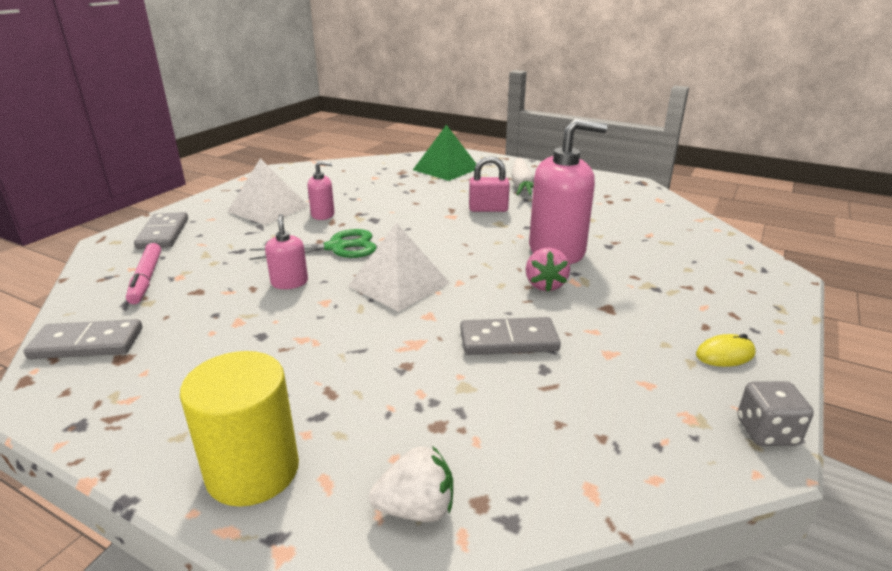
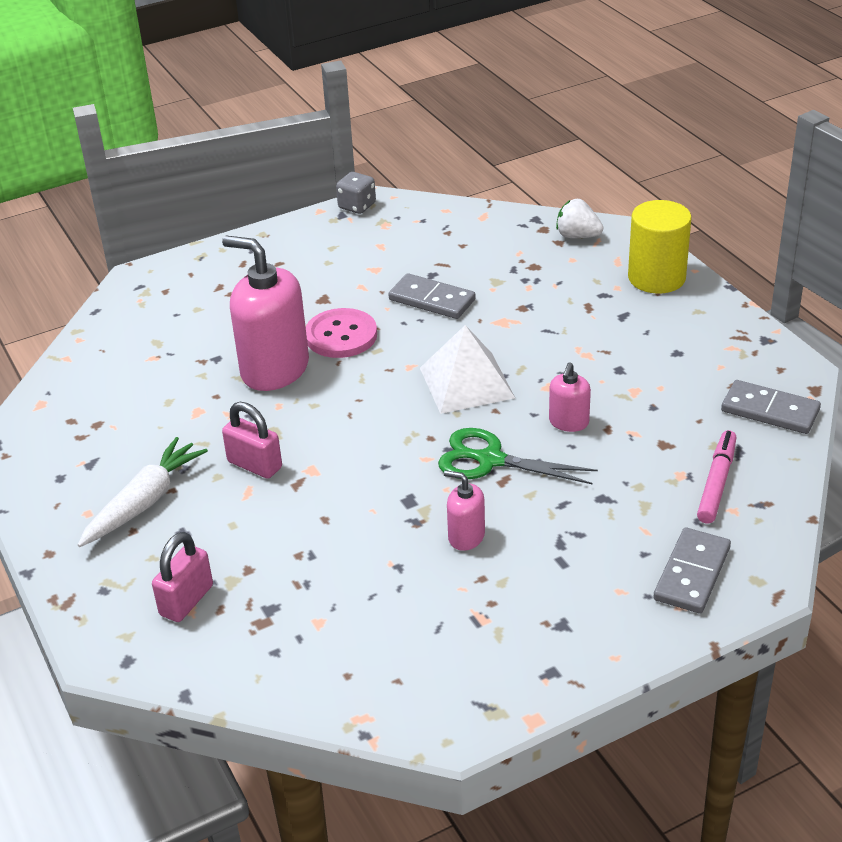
camera: 145 degrees left, 10 degrees up
white pyramid [227,158,309,225] -> none
green pyramid [413,125,476,181] -> pink padlock [152,532,213,622]
pink strawberry [526,247,570,292] -> pink button [306,308,377,358]
yellow mouse [696,334,756,367] -> none

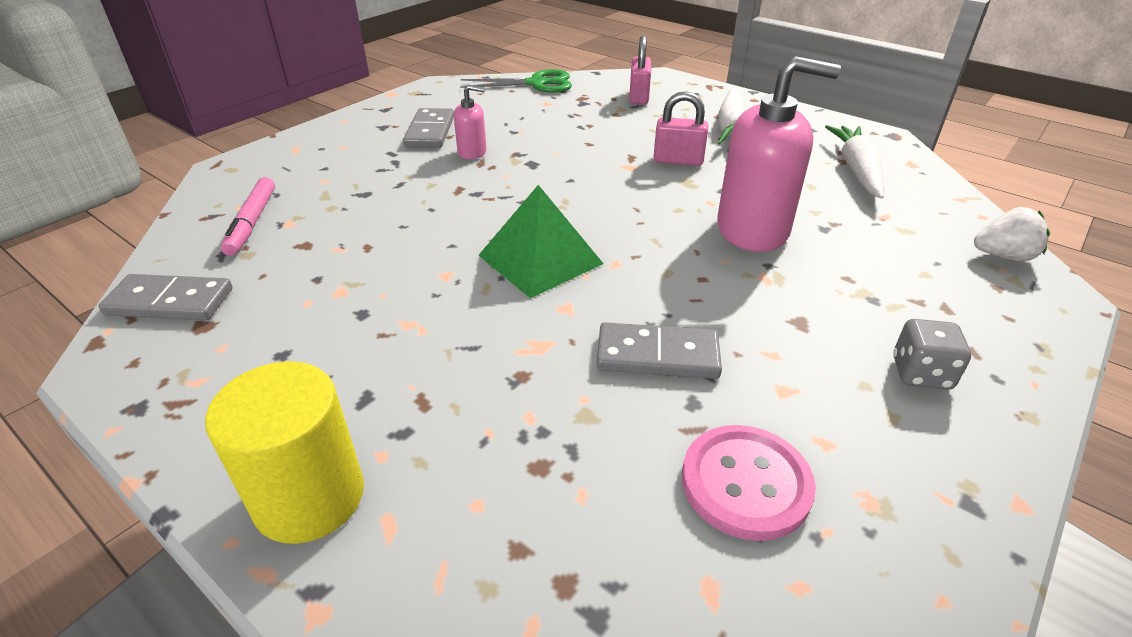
camera: 155 degrees right, 0 degrees up
pink button [306,308,377,358] -> pink button moved to [682,425,816,541]
grey dice [336,172,376,214] -> grey dice moved to [893,319,971,390]
white pyramid [420,325,515,414] -> green pyramid [478,185,604,298]
green scissors [438,428,598,484] -> green scissors moved to [460,69,572,93]
pink soap dispenser [549,363,591,432] -> none
white strawberry [556,199,603,238] -> white strawberry moved to [974,207,1050,261]
grey domino [653,527,731,613] -> grey domino moved to [403,108,454,148]
none -> white carrot [825,125,884,199]

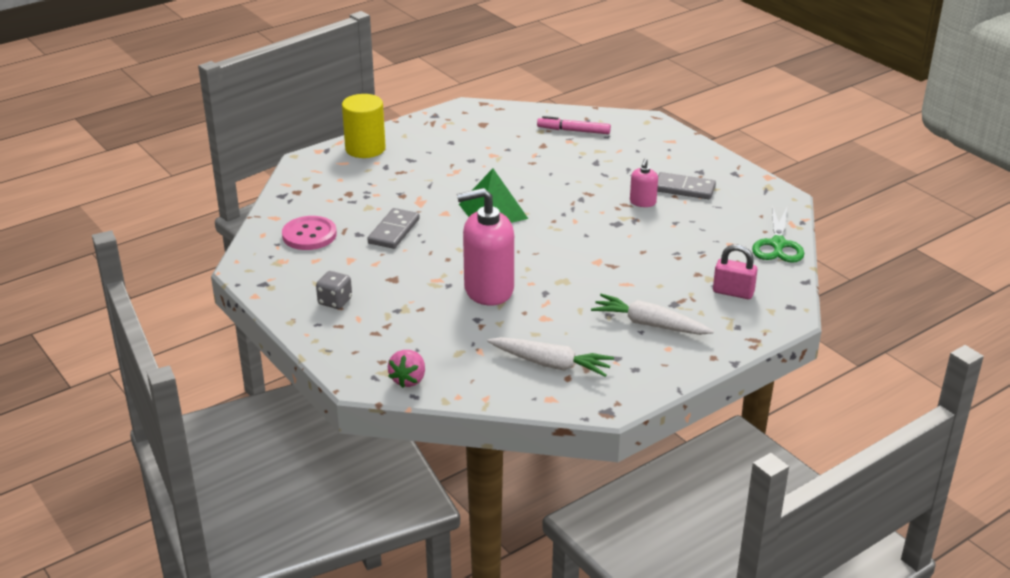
camera: 105 degrees right, 5 degrees down
grey domino [98,274,233,320] -> none
pink padlock [654,91,708,166] -> none
pink soap dispenser [717,56,841,252] -> pink soap dispenser turned 60 degrees clockwise [457,188,514,306]
white strawberry [974,207,1050,261] -> pink strawberry [388,350,425,388]

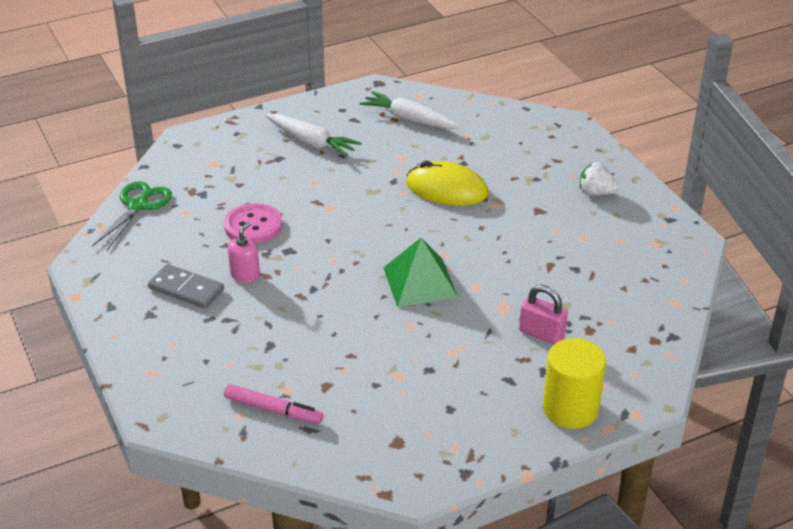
camera: 170 degrees left, 5 degrees up
pink button [282,216,337,250] -> pink button moved to [224,203,282,244]
grey dice [316,271,352,309] -> white strawberry [580,162,619,195]
grey domino [367,208,420,249] -> none
pink strawberry [388,350,425,388] -> none
pink soap dispenser [457,188,514,306] -> yellow mouse [406,161,489,206]
pink padlock [713,244,758,299] -> pink padlock moved to [519,285,568,344]

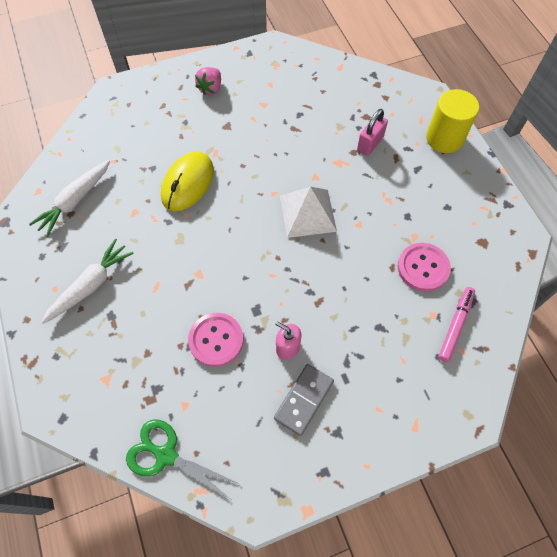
camera: 85 degrees left, 25 degrees up
green pyramid [383,238,458,307] -> white pyramid [280,187,337,238]
white strawberry [580,162,619,195] -> pink strawberry [195,67,221,95]
none -> pink button [398,243,451,292]

